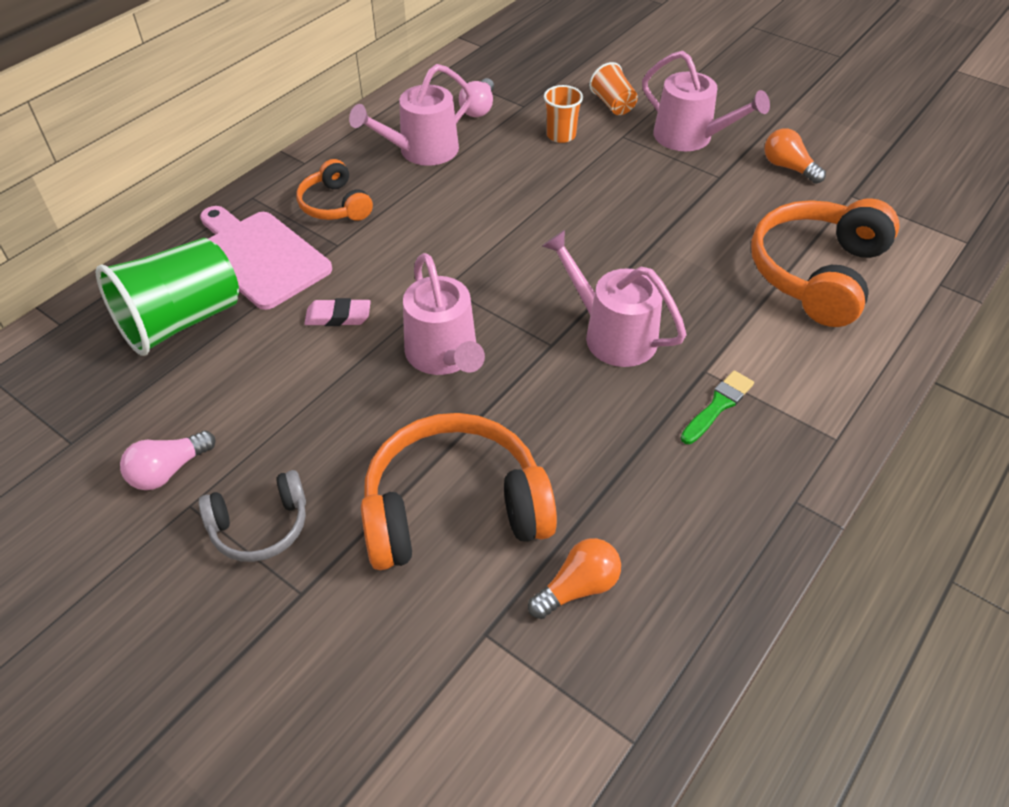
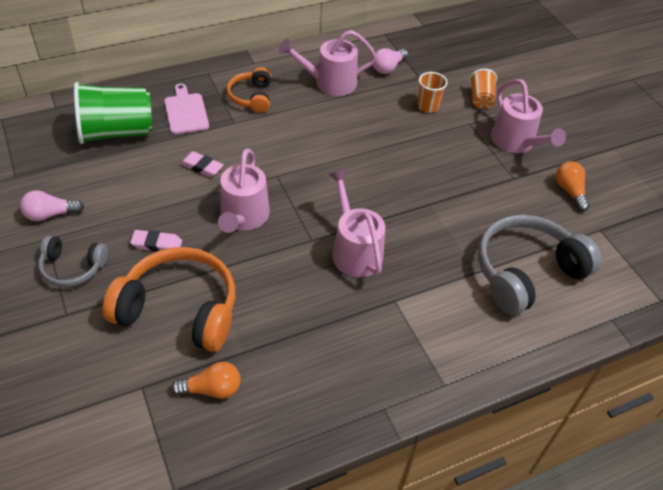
camera: 25 degrees right, 0 degrees up
pink cutting board [200,206,332,310] -> pink cutting board [164,84,209,134], size x0.66
green brush [681,370,754,444] -> none
orange headphones [751,198,900,327] -> grey headphones [478,215,602,315]
none -> pink eraser [130,230,182,252]

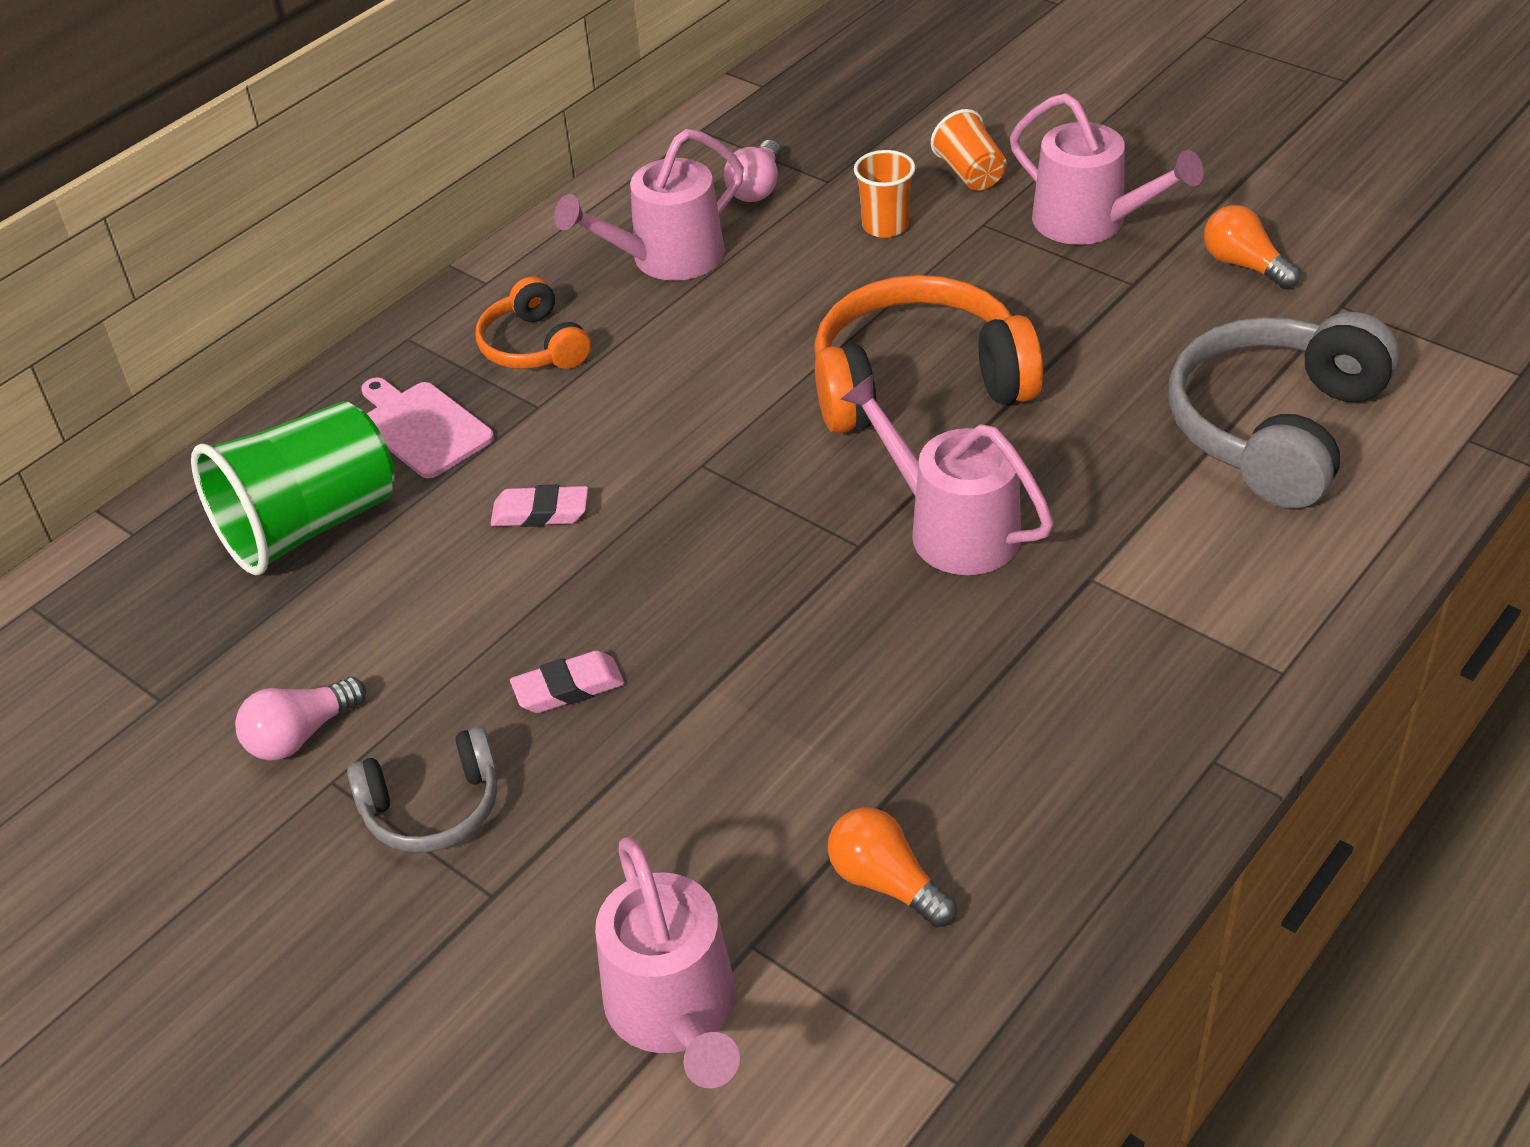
camera: 20 degrees left, 5 degrees down
orange headphones [103,247,236,352] -> orange headphones moved to [814,275,1043,434]
orange light bulb [171,362,241,399] -> orange light bulb turned 105 degrees counterclockwise [828,807,957,928]
pink watering can [218,148,270,233] -> pink watering can moved to [595,837,740,1088]

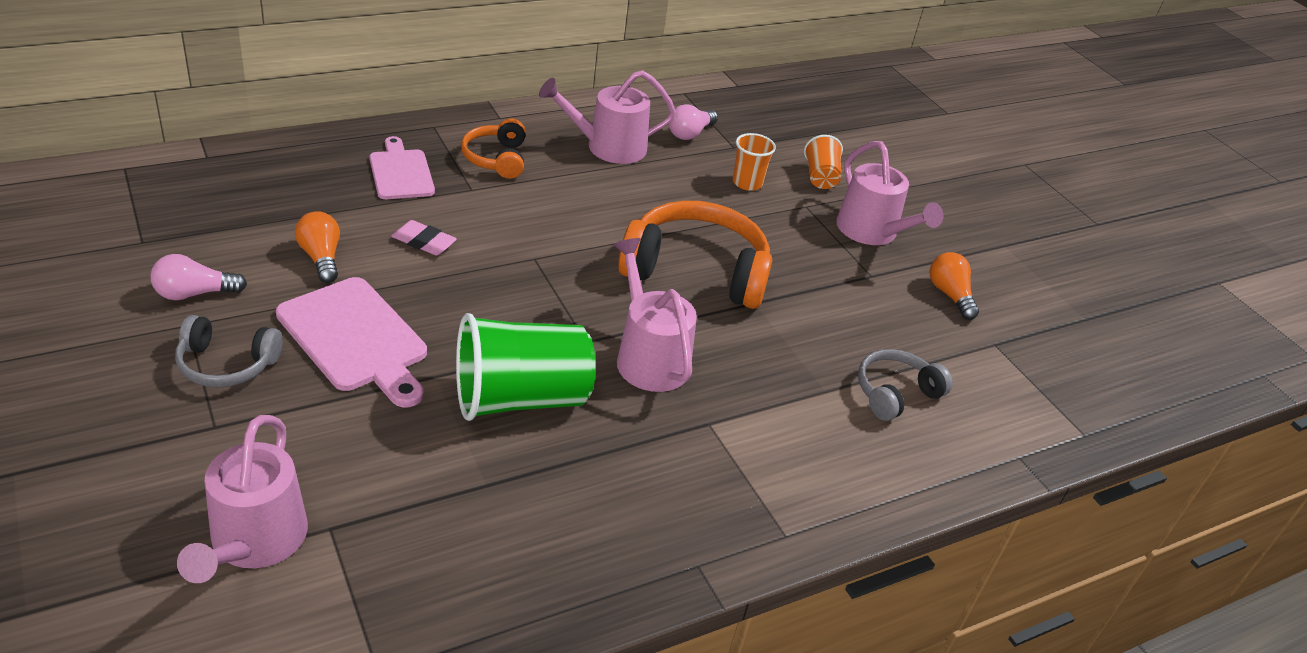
camera: 15 degrees right, 5 degrees down
green cup [191,401,395,575] -> green cup moved to [456,313,596,421]
pink eraser [510,651,625,713] -> pink cutting board [276,277,427,407]
orange light bulb [828,807,957,928] -> orange light bulb moved to [295,211,340,283]
grey headphones [1169,312,1400,508] -> grey headphones [858,349,953,421], size x0.55

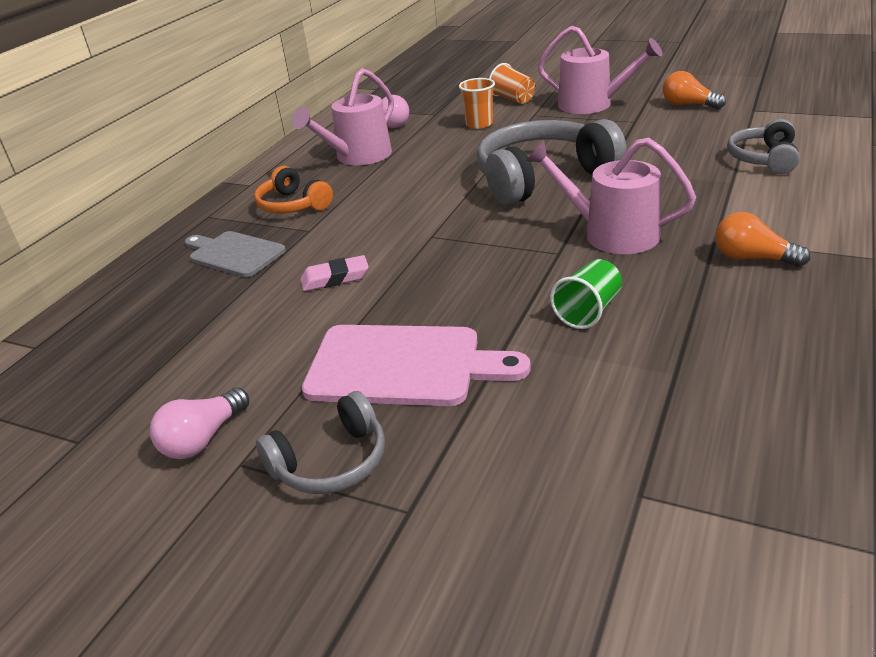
camera: 30 degrees left, 5 degrees down
pink watering can [177,415,308,583] -> none
orange light bulb [295,211,340,283] -> orange light bulb moved to [715,212,810,267]
pink cutting board [369,136,435,199] -> grey cutting board [185,231,286,277]
green cup [456,313,596,421] -> green cup [550,259,622,329], size x0.51
orange headphones [618,201,772,309] -> grey headphones [477,119,627,205]

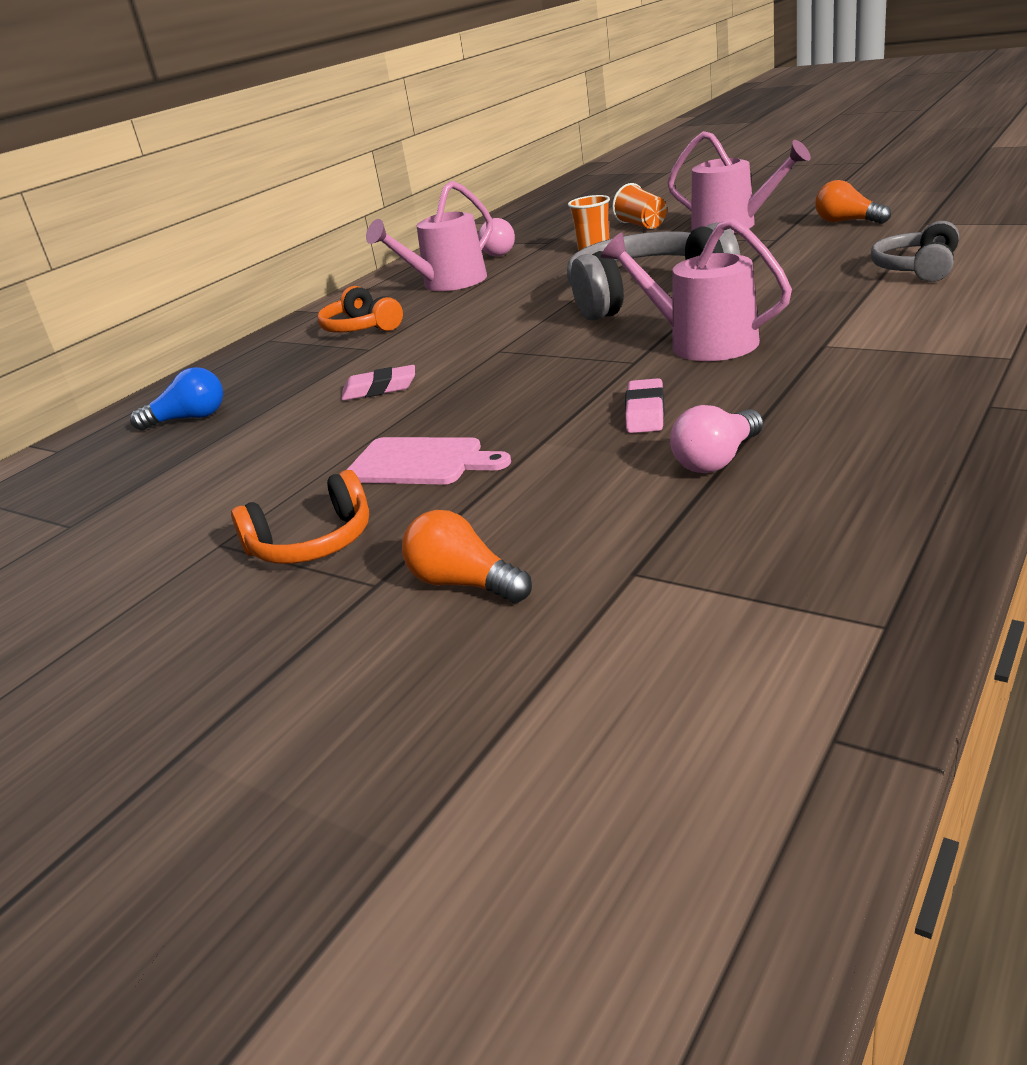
camera: 10 degrees right, 5 degrees down
pink light bulb [150,388,249,459] -> pink light bulb moved to [670,405,763,473]
grey cutting board [185,231,286,277] -> none
grey headphones [256,391,385,494] -> orange headphones [231,470,369,564]
pink cutting board [302,325,531,406] -> pink cutting board [347,437,511,484], size x0.66
green cup [550,259,622,329] -> pink eraser [625,378,664,433]
orange light bulb [715,212,810,267] -> orange light bulb moved to [402,510,532,603]
none -> blue light bulb [130,367,223,431]

